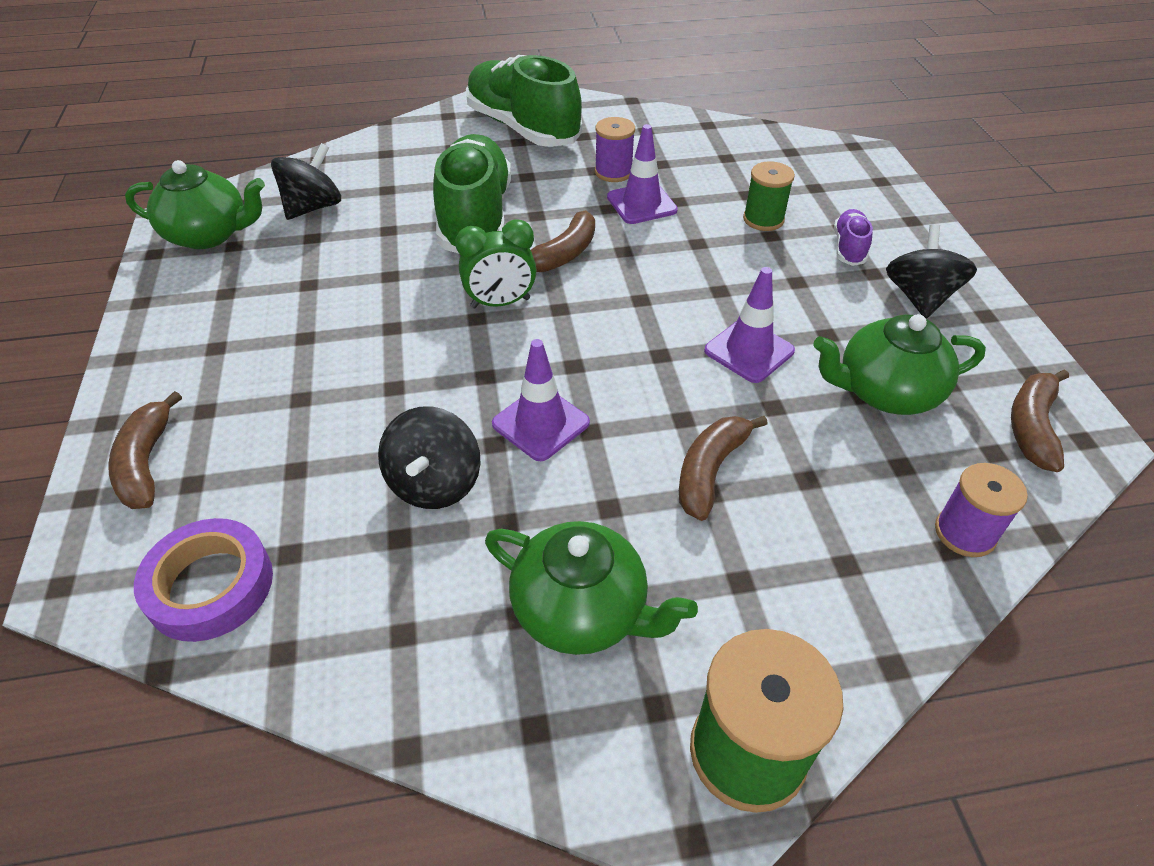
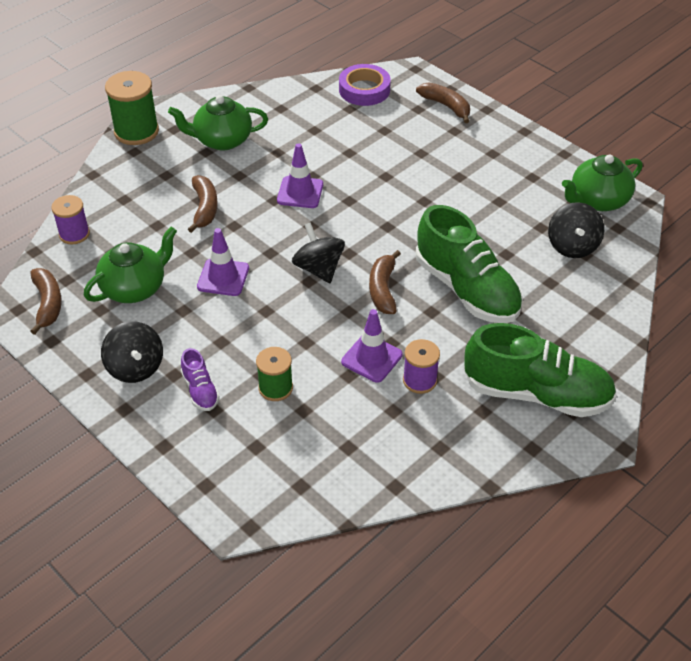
camera: 145 degrees right, 0 degrees up
black spinning top [378,406,481,509] -> black spinning top moved to [292,222,345,283]
green clock [455,219,537,308] -> none

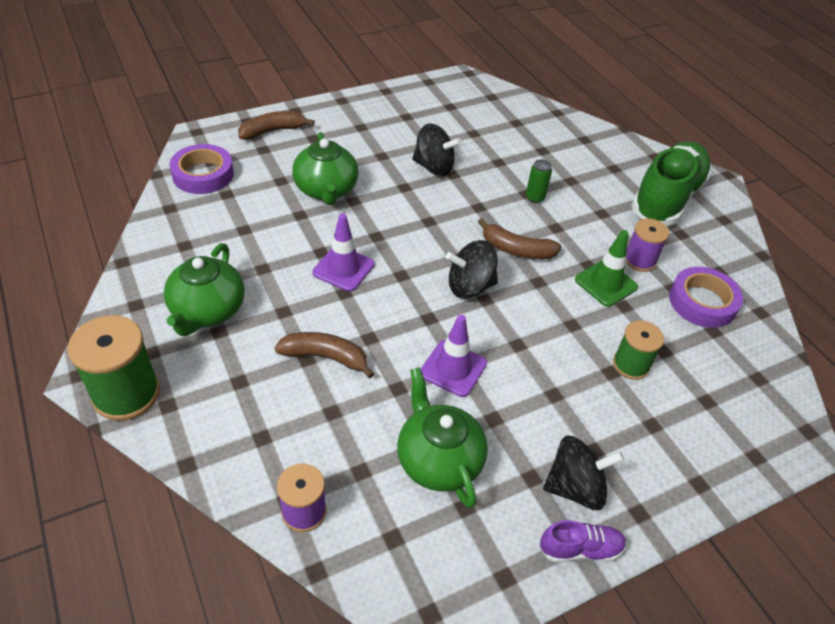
camera: 75 degrees left, 0 degrees up
brown banana [30,268,62,335] -> none
purple shoe [181,348,220,411] -> purple shoe moved to [539,520,626,562]
purple traffic cone [341,309,403,383] -> green traffic cone [575,230,638,307]
green shoe [416,205,523,323] -> green can [526,160,552,203]
black spinning top [548,202,604,258] -> black spinning top moved to [412,124,461,176]
green teapot [562,154,643,211] -> green teapot moved to [292,132,358,205]
none -> purple tape [669,267,743,328]

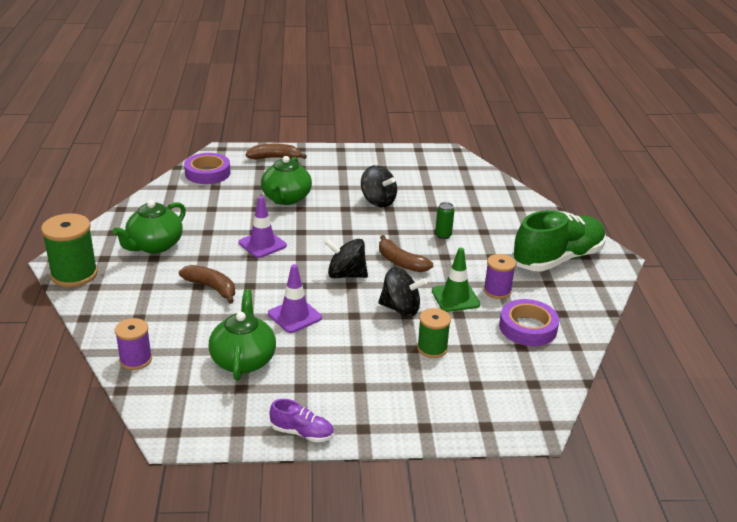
camera: 25 degrees right, 15 degrees down
black spinning top [543,435,624,510] -> black spinning top moved to [378,268,427,316]

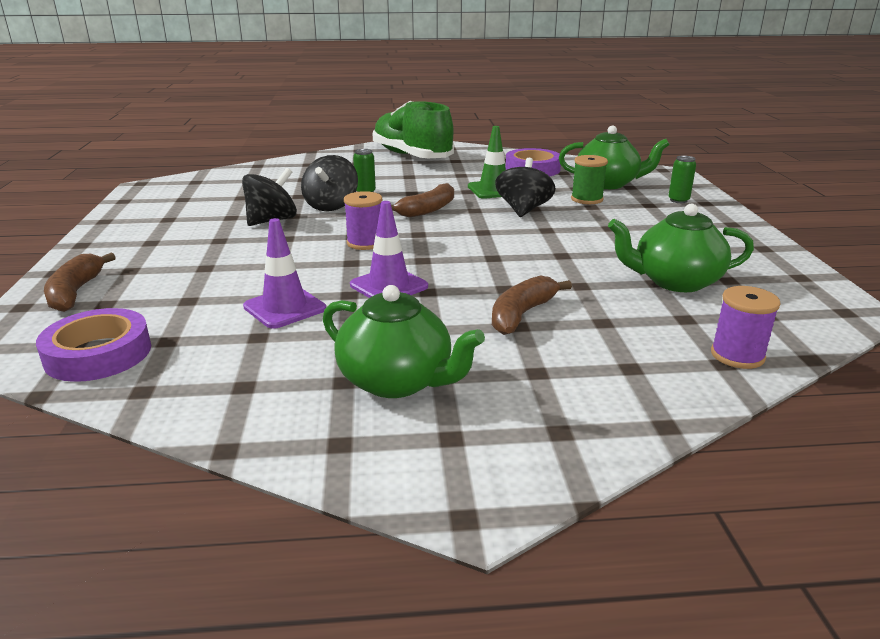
camera: 90 degrees left, 5 degrees down
green spool [41,213,98,287] -> none
green teapot [261,156,312,205] -> green teapot moved to [559,125,670,189]
purple traffic cone [268,264,322,333] -> purple traffic cone moved to [243,218,326,329]
purple shoe [269,399,334,442] -> none
black spinning top [324,239,368,278] -> black spinning top moved to [301,155,358,211]
purple spool [484,254,516,299] -> purple spool moved to [344,191,382,250]
none -> green can [668,155,696,203]

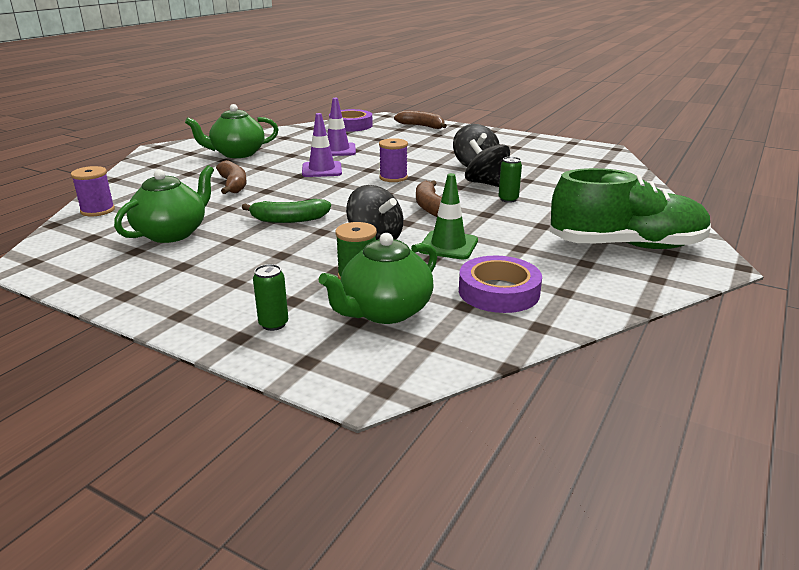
camera: 125 degrees right, 0 degrees up
none -> green banana [242,199,331,223]

